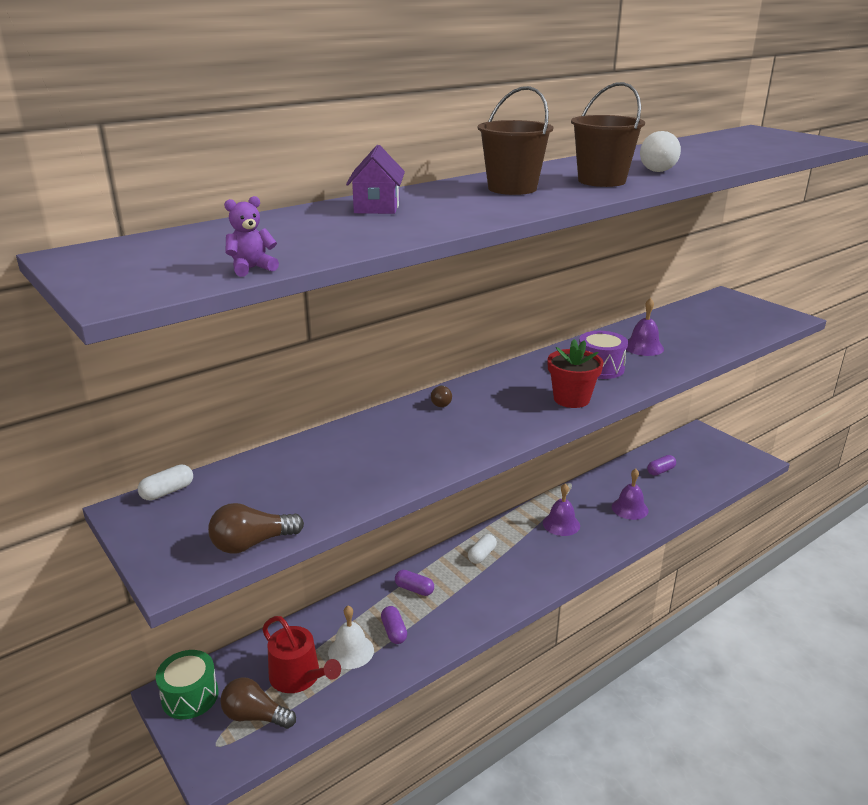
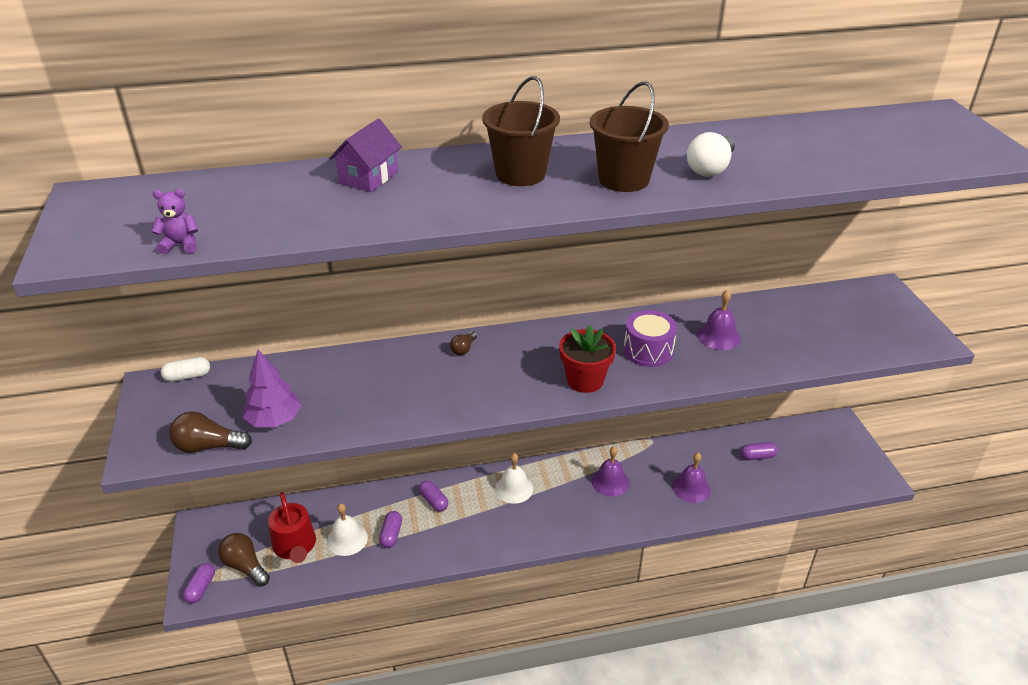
camera: 25 degrees right, 10 degrees up
green drum [156,650,219,719] -> none
white capsule [468,534,497,564] -> white bell [495,453,533,504]
none -> purple capsule [183,563,215,603]
none -> purple tree [243,350,302,427]

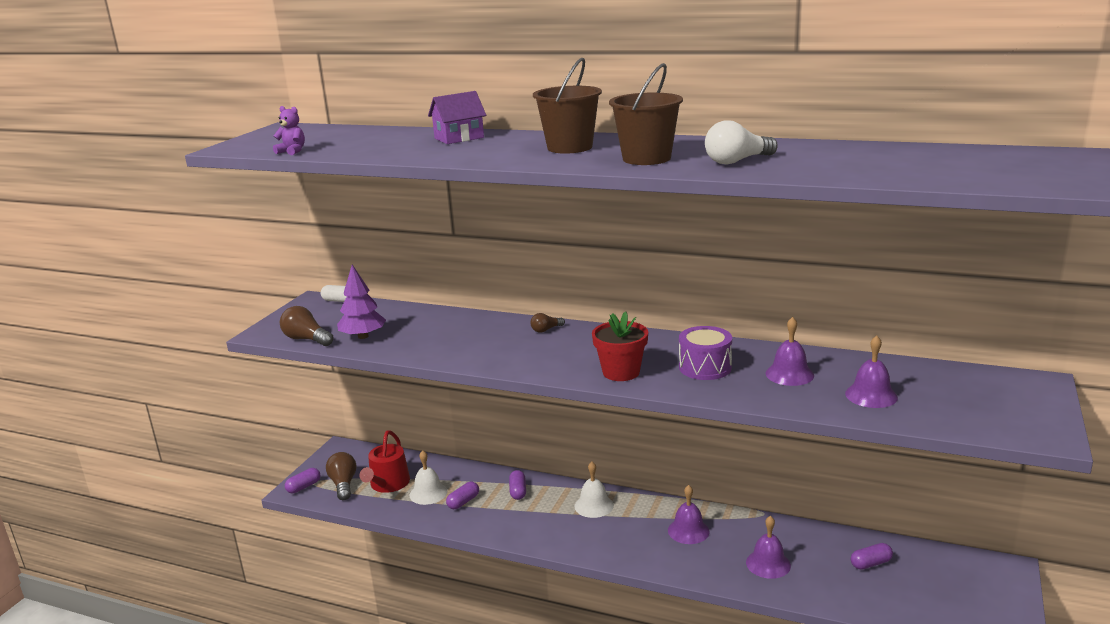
camera: 35 degrees right, 15 degrees down
purple capsule [740,442,778,460] -> purple capsule turned 45 degrees counterclockwise [851,543,893,570]
none -> purple bell [845,336,898,408]

